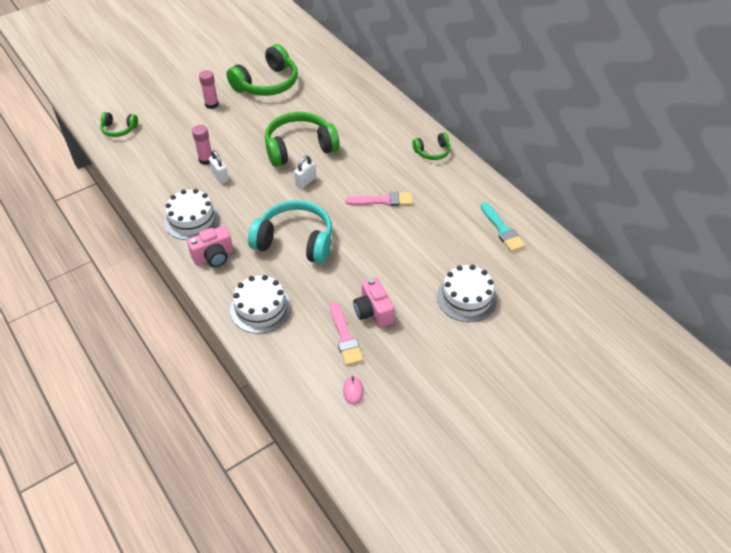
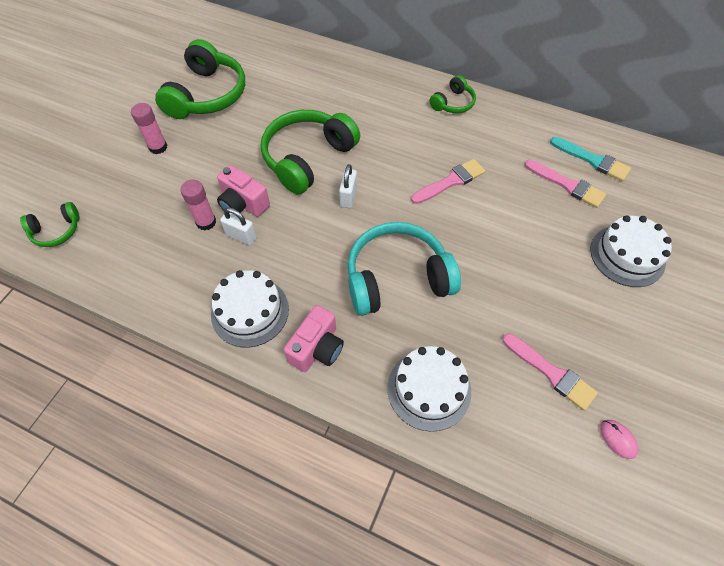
camera: 30 degrees left, 10 degrees up
pink camera [353,277,395,328] -> pink camera moved to [217,165,270,217]
none -> pink brush [525,160,606,208]

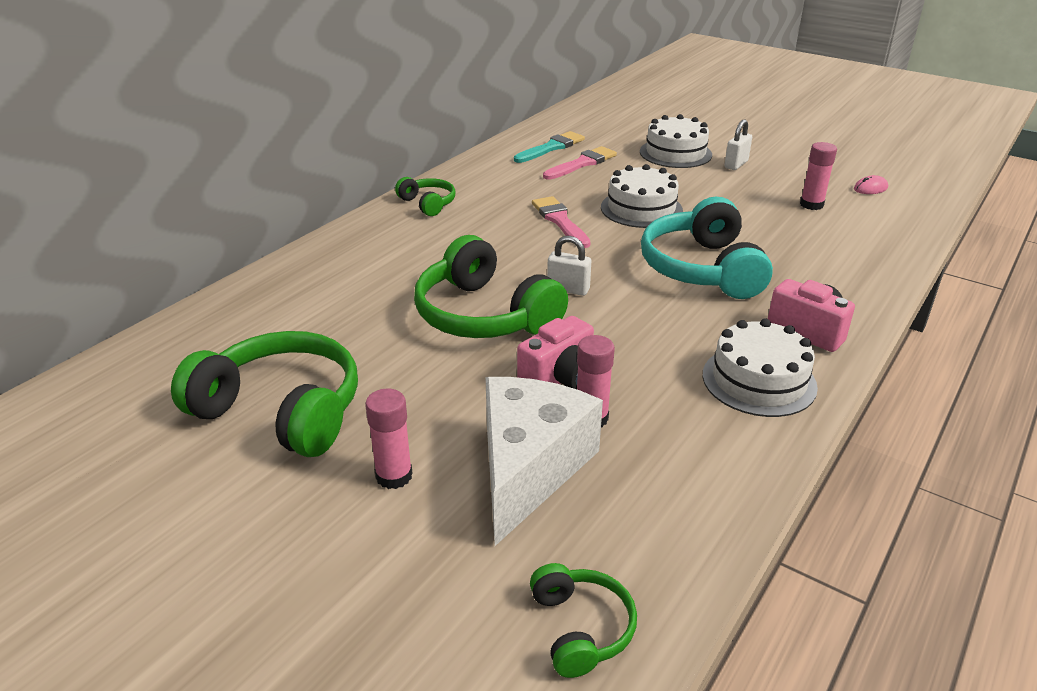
camera: 80 degrees left, 25 degrees down
white padlock [220,207,257,245] -> white padlock moved to [724,119,752,170]
white cake [388,346,471,432] -> white cake moved to [601,164,683,228]
pink brush [502,333,598,411] -> pink glue stick [800,142,837,210]
none -> white cheese [486,377,603,546]

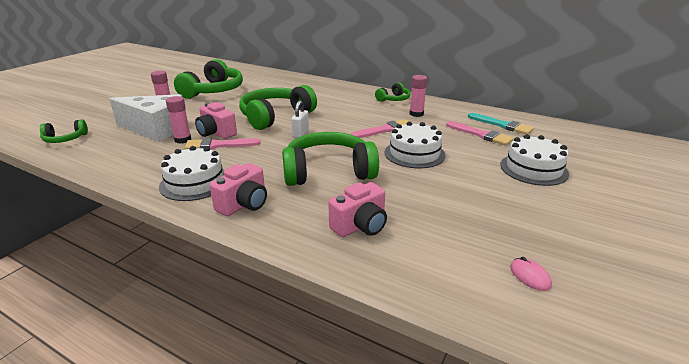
camera: 85 degrees right, 5 degrees down
turquoise headphones [641,197,773,299] -> green headphones [282,132,379,186]
white padlock [724,119,752,170] -> none
pink glue stick [800,142,837,210] -> pink glue stick moved to [409,75,427,117]
none -> pink brush [185,138,260,150]
none -> pink camera [328,182,387,237]

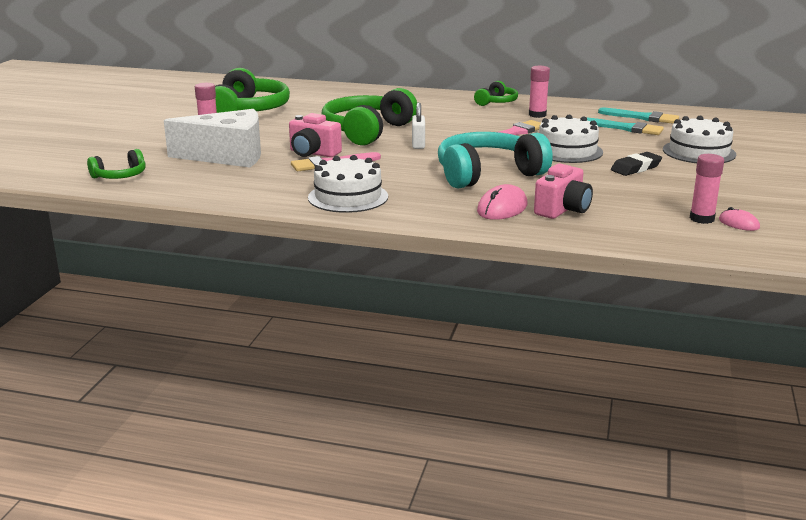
camera: 15 degrees left, 5 degrees down
pink glue stick [166,96,191,144] -> pink glue stick moved to [690,154,724,224]
pink camera [210,163,267,216] -> none
green headphones [282,132,379,186] -> turquoise headphones [438,132,553,188]
pink brush [446,121,513,145] -> turquoise brush [586,117,664,135]
none -> pink mouse [477,184,528,220]
none -> black eraser [611,152,662,176]

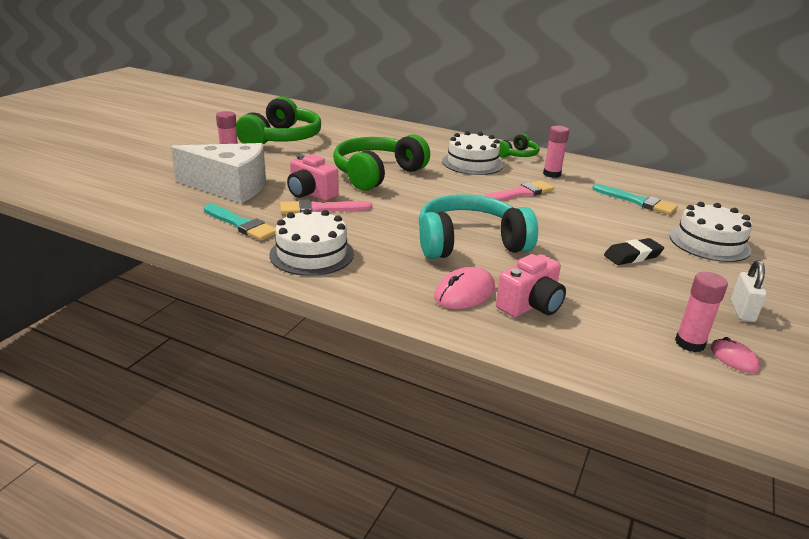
camera: 10 degrees right, 5 degrees up
green headphones [87,149,146,179] -> none
white padlock [412,102,425,149] -> white padlock moved to [731,260,767,322]
white cake [539,115,603,163] -> white cake moved to [442,131,503,175]
turquoise brush [598,107,679,124] -> turquoise brush moved to [204,204,276,241]

